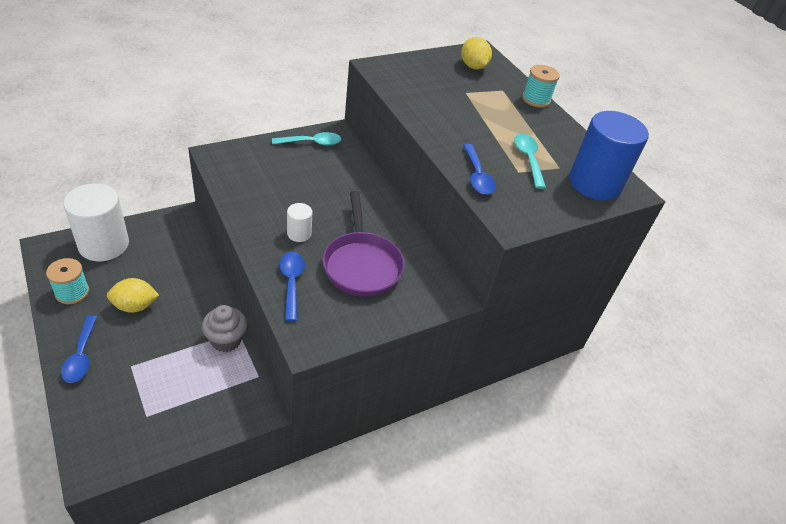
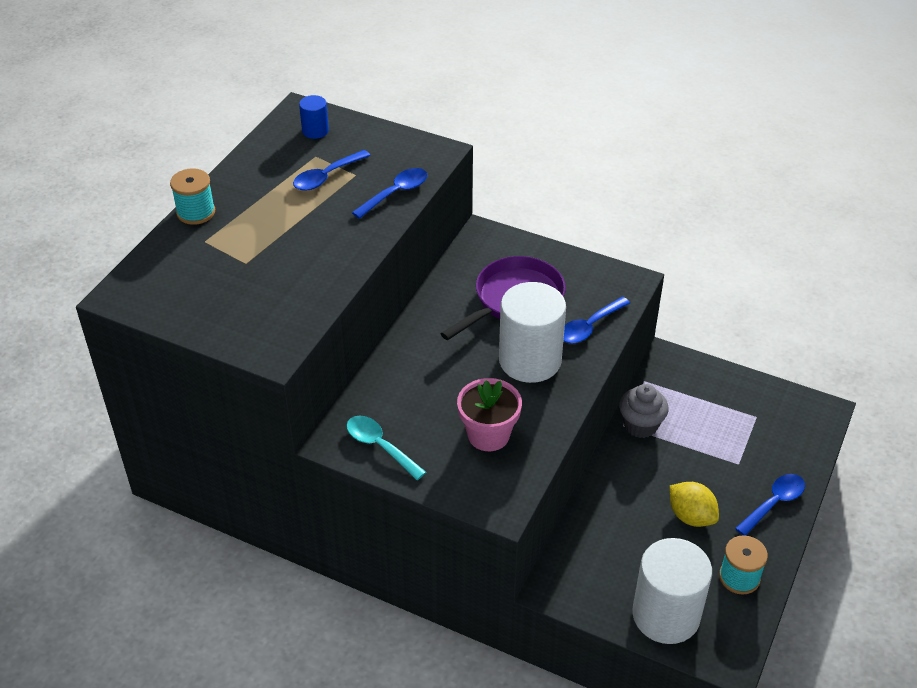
camera: 120 degrees left, 0 degrees up
white cylinder [287,203,313,242] -> white cylinder [499,282,566,383], size x2.15
yellow lemon [461,37,492,70] -> none
turquoise spoon [514,134,546,189] -> blue spoon [293,150,371,191]
blue cylinder [569,111,649,201] -> blue cylinder [299,95,329,139], size x0.46
none -> pink flower pot [457,378,522,451]

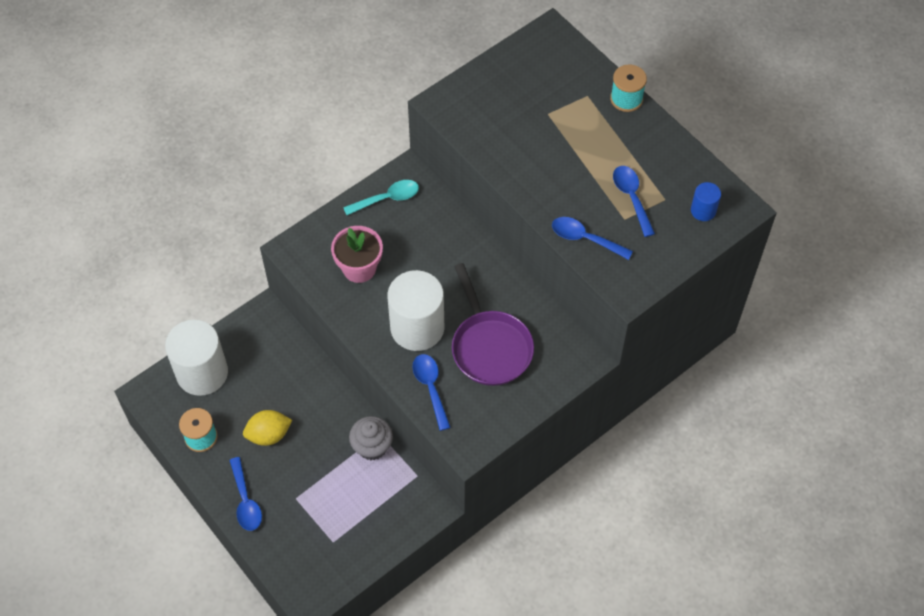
camera: 115 degrees right, 15 degrees up
blue spoon [352,168,427,219] -> blue spoon turned 135 degrees clockwise [552,217,633,260]

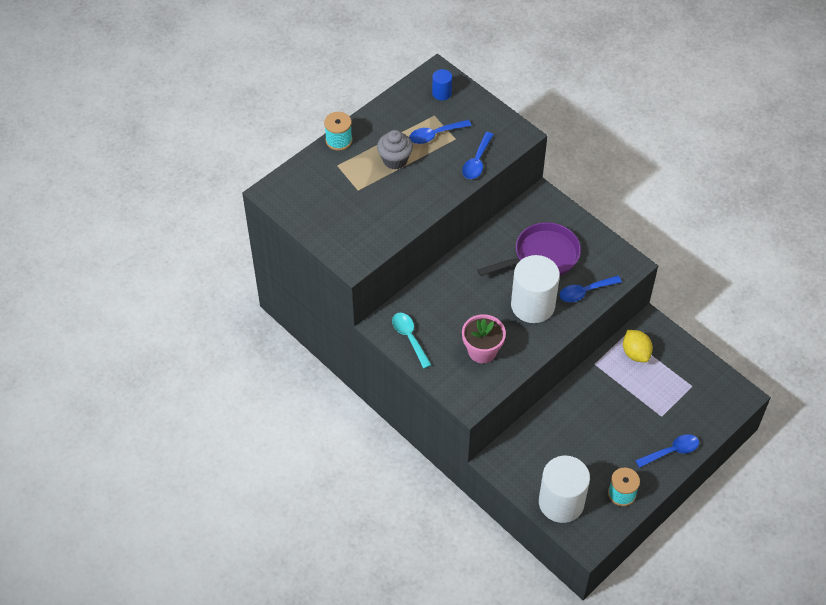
camera: 95 degrees left, 5 degrees down
yellow lemon [243,410,292,446] -> yellow lemon moved to [623,330,653,363]
grey cupcake [349,416,393,460] -> grey cupcake moved to [377,130,413,170]

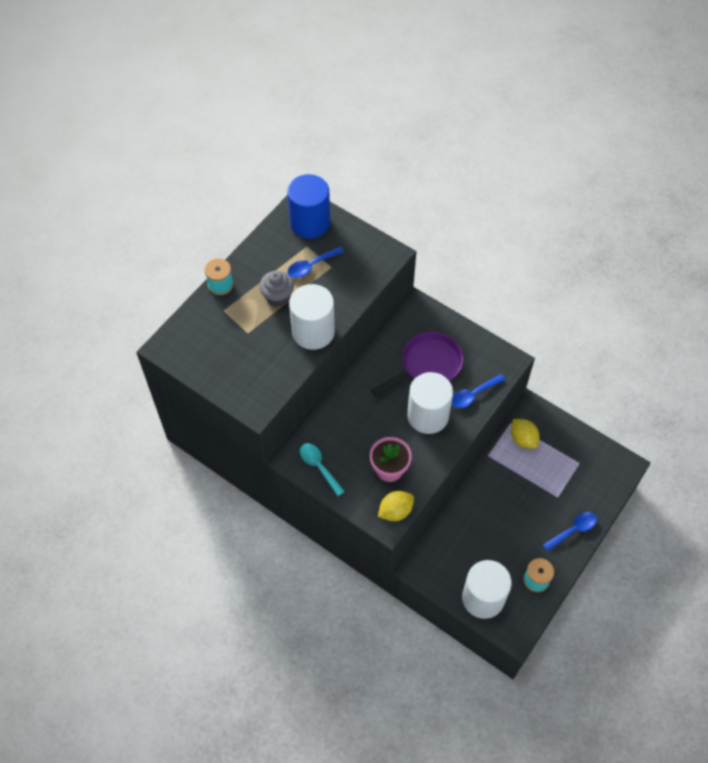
camera: 10 degrees left, 5 degrees up
blue cylinder [432,69,452,100] -> blue cylinder [287,174,330,239], size x2.15
blue spoon [462,132,494,179] -> none
none -> white cylinder [289,284,335,350]
none -> yellow lemon [378,491,414,521]

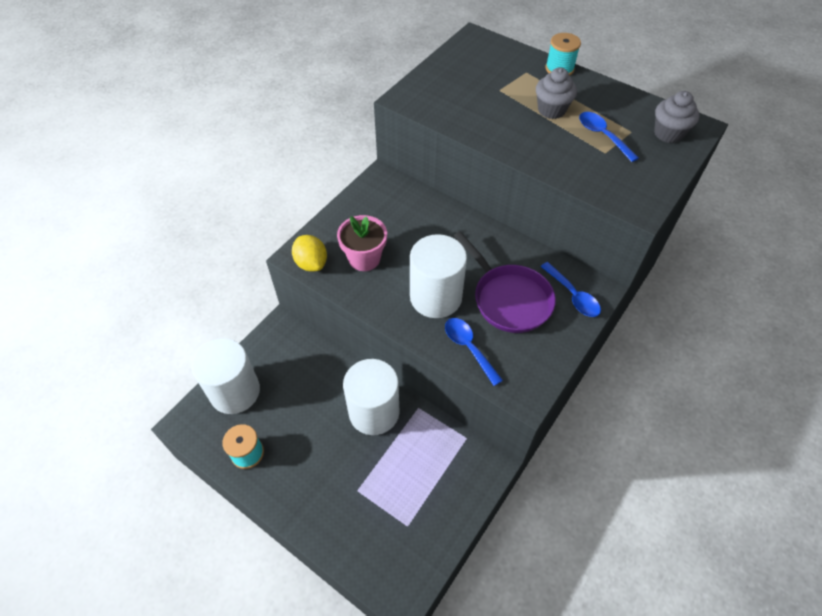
camera: 90 degrees right, 5 degrees down
blue cylinder [287,174,330,239] -> grey cupcake [654,91,700,143]
white cylinder [289,284,335,350] -> white cylinder moved to [343,359,400,435]
turquoise spoon [300,443,345,496] -> none
yellow lemon [511,419,540,449] -> none
blue spoon [543,512,597,552] -> blue spoon moved to [540,262,601,317]

